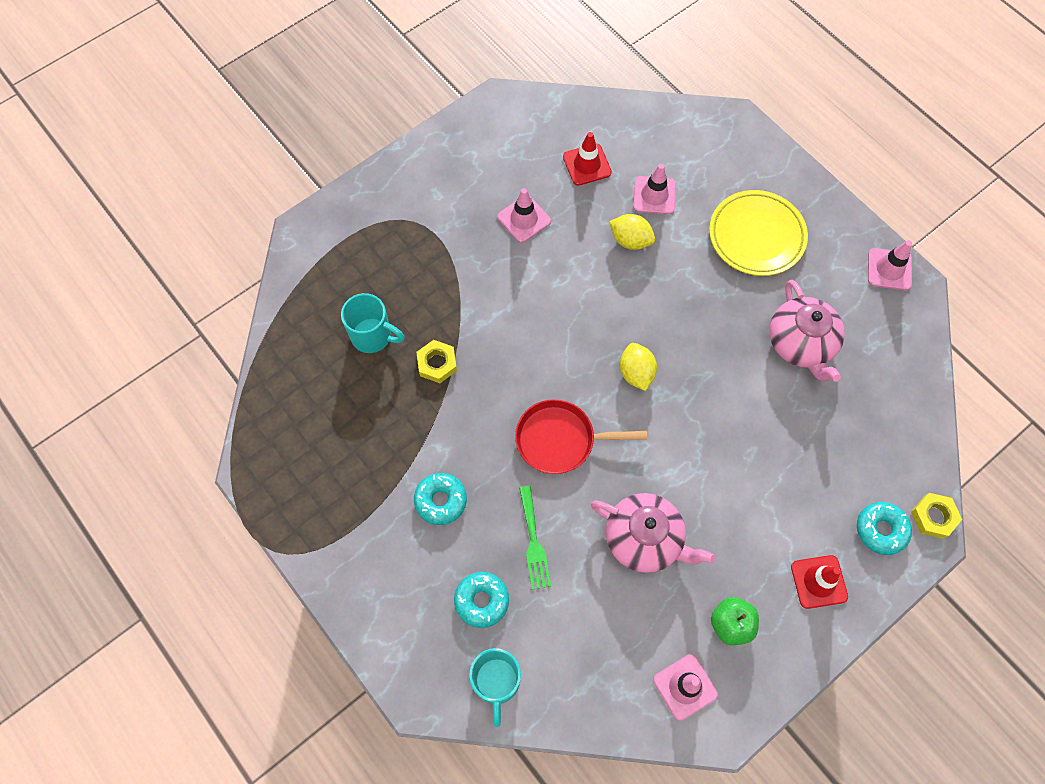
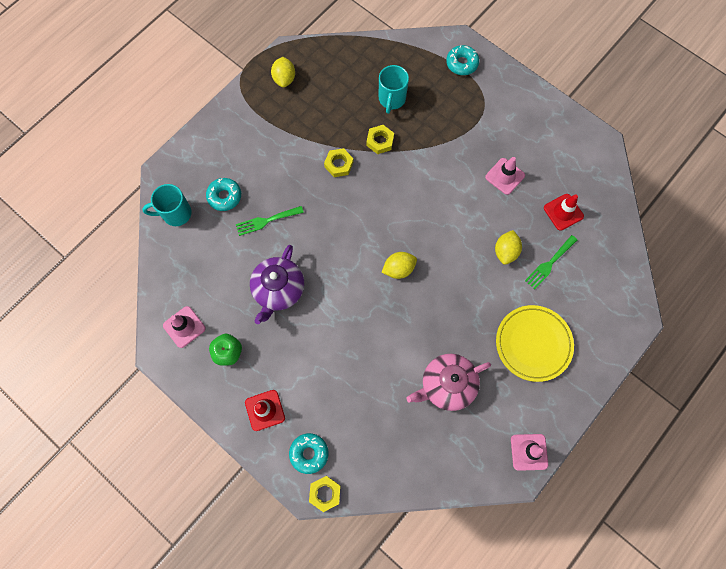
camera: 80 degrees right, 5 degrees up
turquoise donut [414,473,467,525] -> turquoise donut moved to [446,45,479,75]
red pan [515,399,647,474] -> none
pink teapot [591,493,715,573] -> purple teapot [250,245,304,324]
pink traffic cone [633,164,676,214] -> green fork [525,235,577,289]
none -> yellow lemon [271,57,295,87]
none -> yellow nut [324,148,354,177]

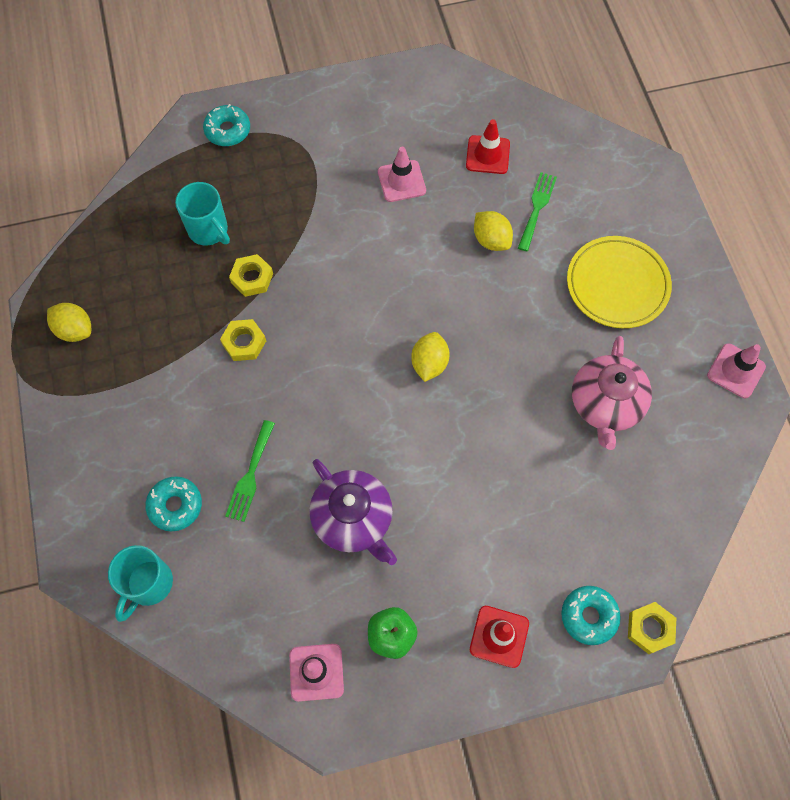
camera: 55 degrees left, 5 degrees down
green fork [525,235,577,289] -> green fork turned 150 degrees counterclockwise [518,172,557,251]

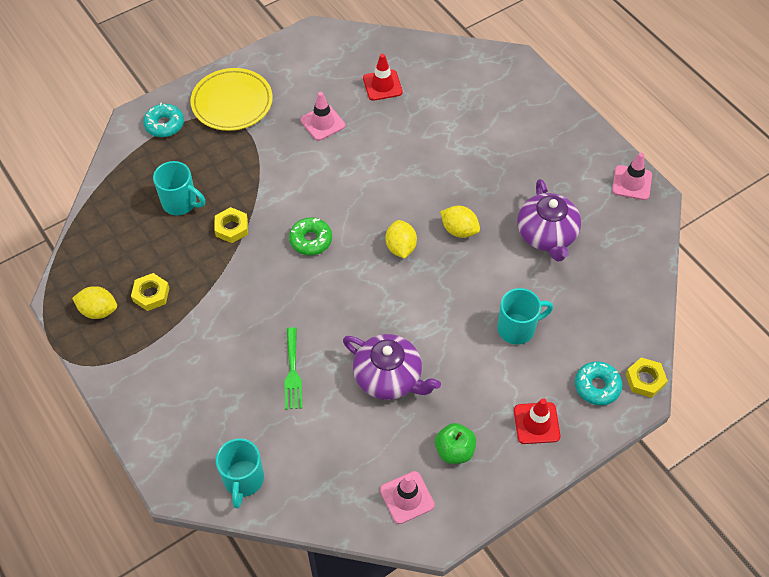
camera: 20 degrees left, 10 degrees down
turquoise donut [145,476,202,531] -> none
yellow nut [220,319,266,361] -> yellow nut moved to [131,273,169,311]
yellow lemon [474,211,513,251] -> yellow lemon moved to [440,206,480,238]
green fork [518,172,557,251] -> none
yellow plate [567,236,672,328] -> yellow plate moved to [191,68,273,131]
pink teapot [572,336,652,450] -> purple teapot [517,179,581,262]
none -> green donut [289,217,332,255]
none -> turquoise mug [497,288,553,345]

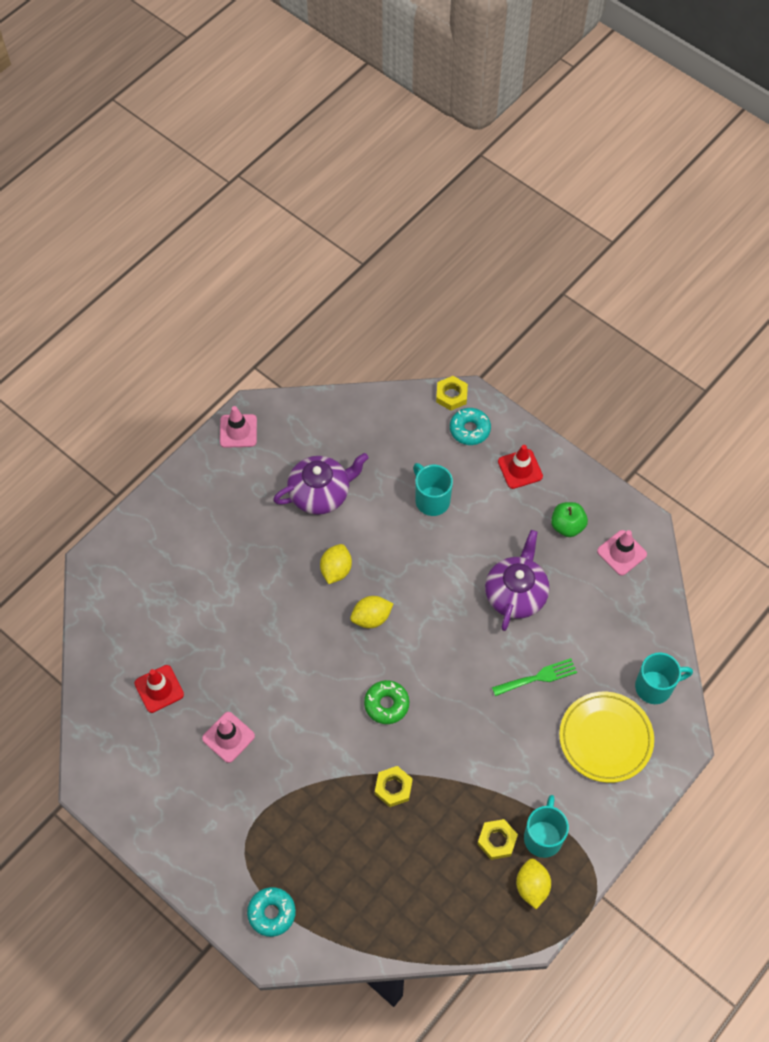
camera: 105 degrees left, 5 degrees up
turquoise mug [153,161,205,215] -> turquoise mug moved to [524,795,569,858]
yellow plate [191,68,273,131] -> yellow plate moved to [559,692,654,783]

